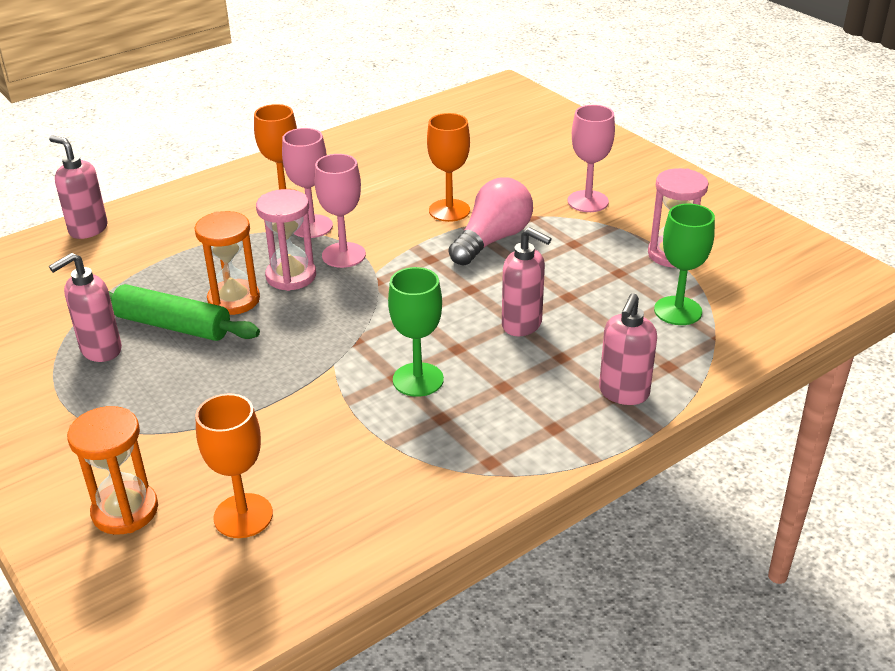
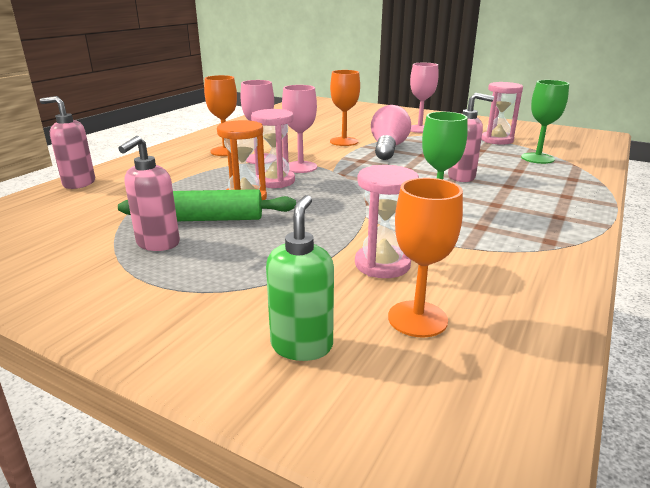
camera: 25 degrees left, 10 degrees down
orange hourglass [67,406,158,535] -> green soap dispenser [266,195,334,361]
pink soap dispenser [599,293,657,405] -> none
none -> pink hourglass [355,165,419,278]

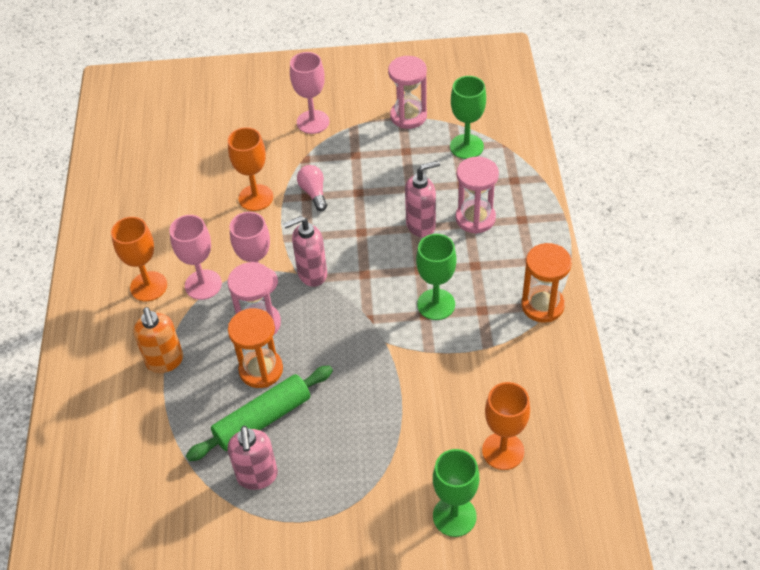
camera: 30 degrees left, 25 degrees up
pink soap dispenser [40,96,95,189] -> pink soap dispenser moved to [283,216,327,287]
green soap dispenser [266,195,334,361] -> green goblet [433,449,479,537]
pink hourglass [355,165,419,278] -> pink hourglass moved to [456,156,499,234]
pink light bulb [371,105,411,160] -> pink light bulb [297,165,327,211], size x0.56
none -> orange soap dispenser [133,307,183,373]
none -> orange hourglass [521,243,572,323]

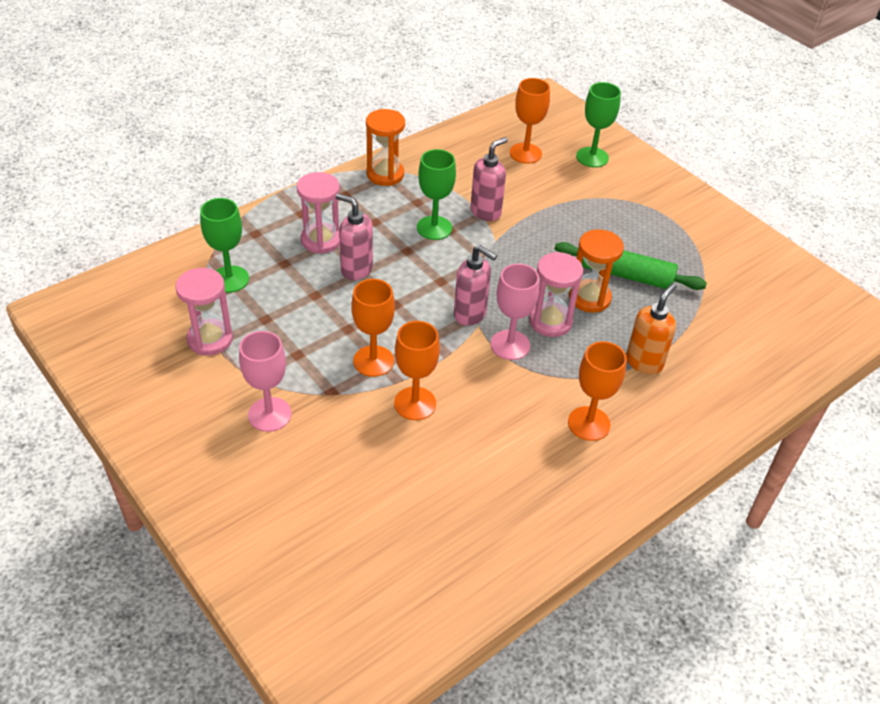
camera: 130 degrees left, 5 degrees down
pink goblet [169,215,222,300] -> none
pink soap dispenser [228,426,278,490] -> pink soap dispenser moved to [470,137,508,221]
pink light bulb [297,165,327,211] -> orange goblet [351,279,395,377]

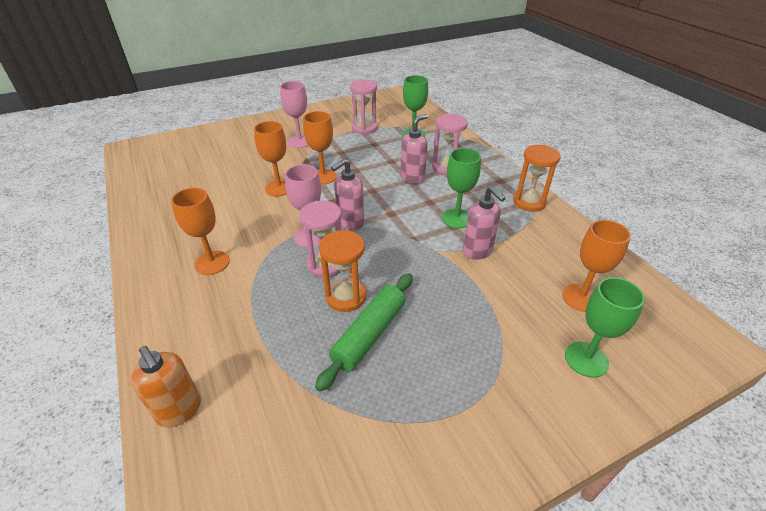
camera: 105 degrees right, 5 degrees down
orange soap dispenser [626,283,677,374] -> orange soap dispenser moved to [130,346,201,428]

